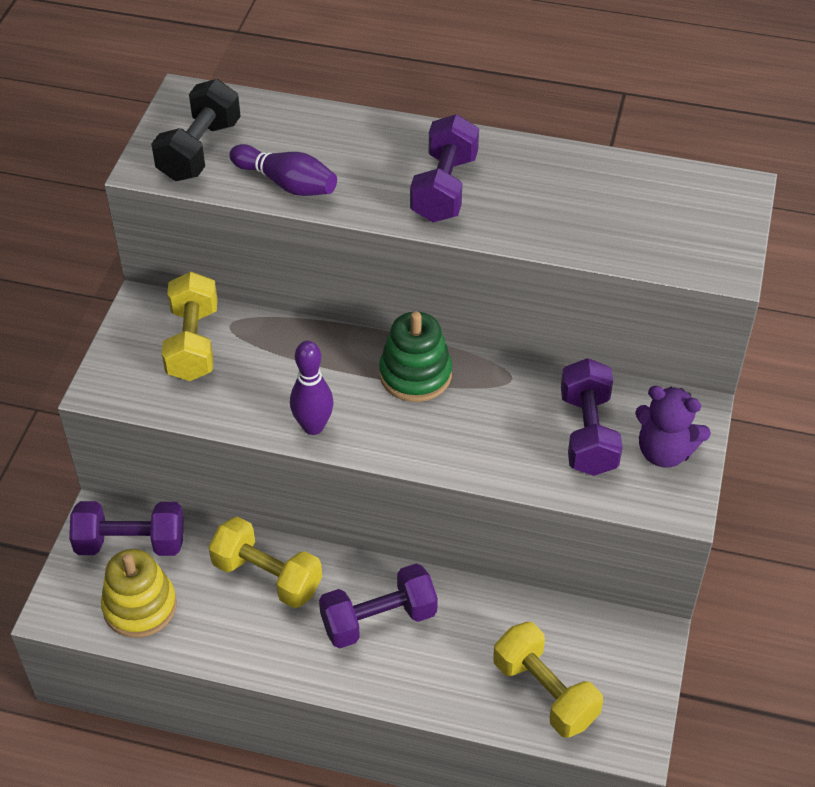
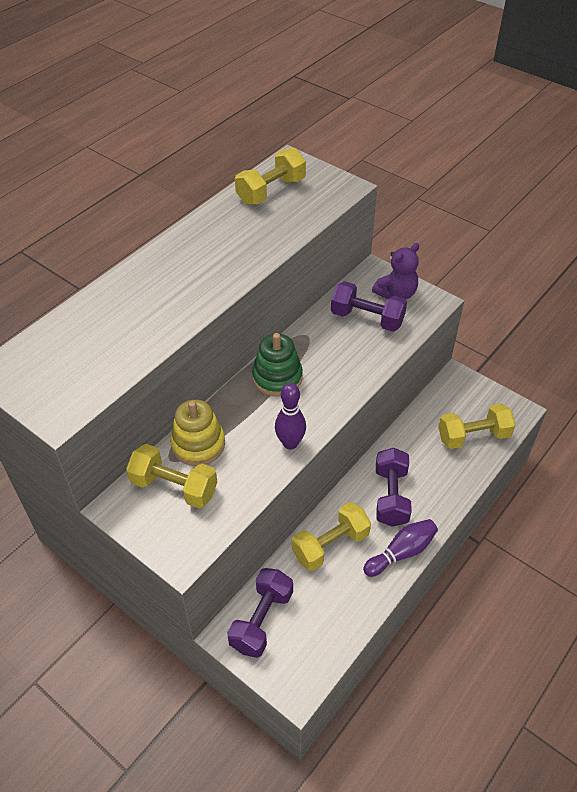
camera: 65 degrees left, 0 degrees up
yellow stacking toy [101,549,177,638] -> yellow stacking toy moved to [170,400,225,466]
black dumbbell [151,79,241,181] -> none
purple bowling pin [229,144,337,196] -> purple bowling pin moved to [363,519,438,577]
purple dumbbell [410,114,479,222] -> none
none -> yellow dumbbell [235,148,306,205]

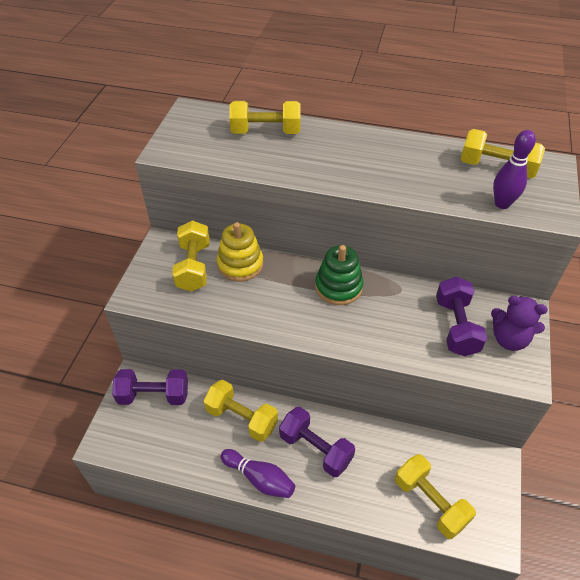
camera: 65 degrees right, 0 degrees up
purple bowling pin [275,383,306,450] -> purple bowling pin moved to [493,130,536,209]
purple dumbbell [376,448,412,527] -> purple dumbbell turned 60 degrees clockwise [279,407,355,477]
none -> yellow dumbbell [229,101,300,134]

